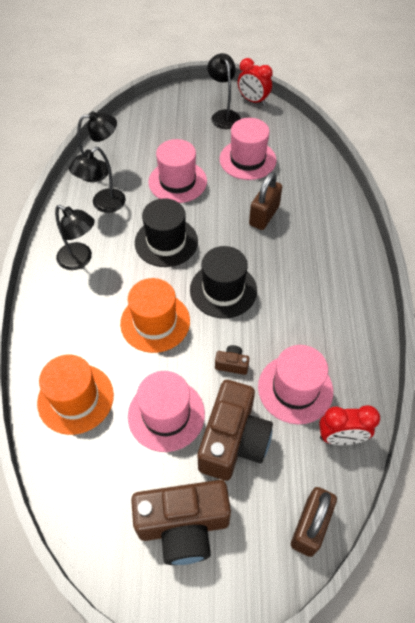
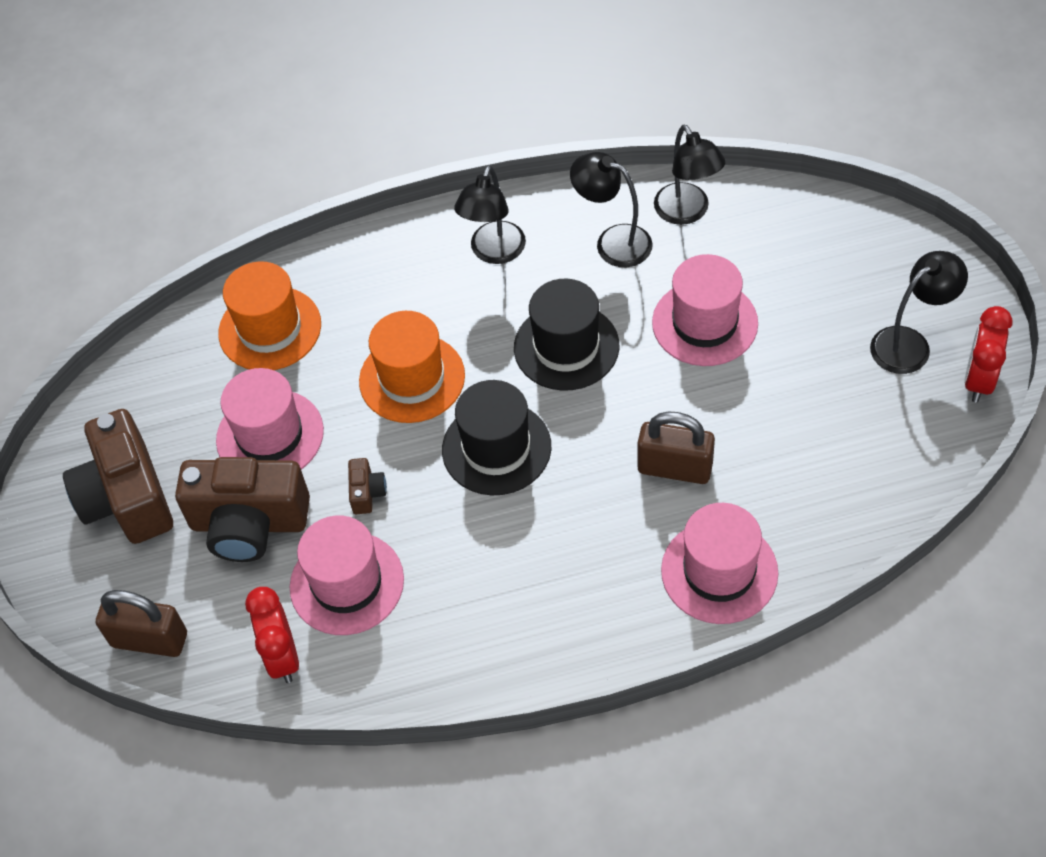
camera: 80 degrees right, 0 degrees up
pink hat [220,118,276,180] -> pink hat moved to [661,503,778,624]

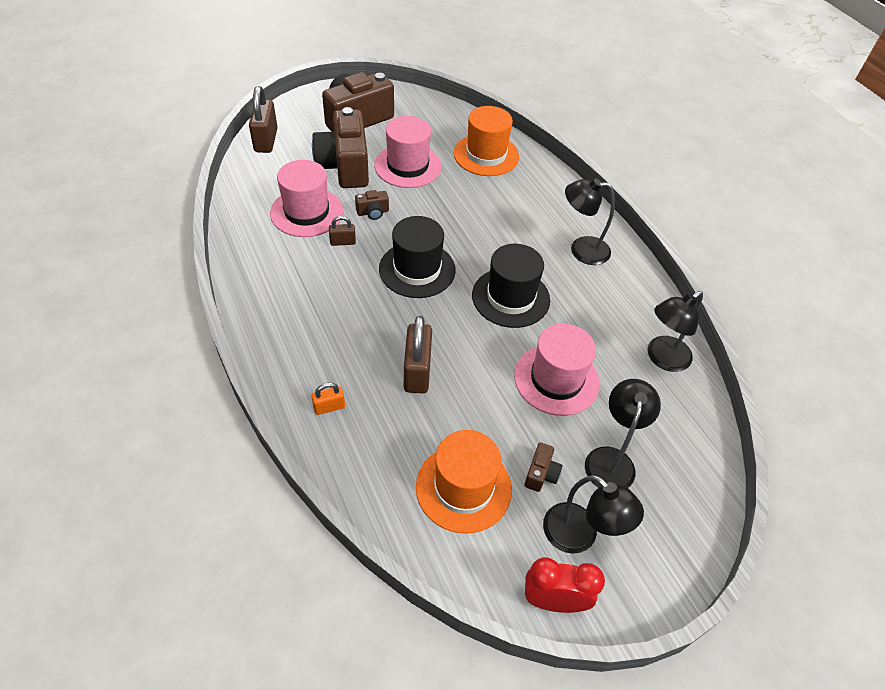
camera: 70 degrees right, 5 degrees down
red clock [245,587,299,683] -> none
orange hat [359,311,465,423] -> orange hat moved to [416,430,512,534]
black lamp [570,152,653,267] -> black lamp moved to [585,379,661,488]
pink hat [661,503,778,624] -> orange padlock [311,382,345,415]
none -> brown padlock [329,216,356,246]
none -> brown camera [524,443,562,492]

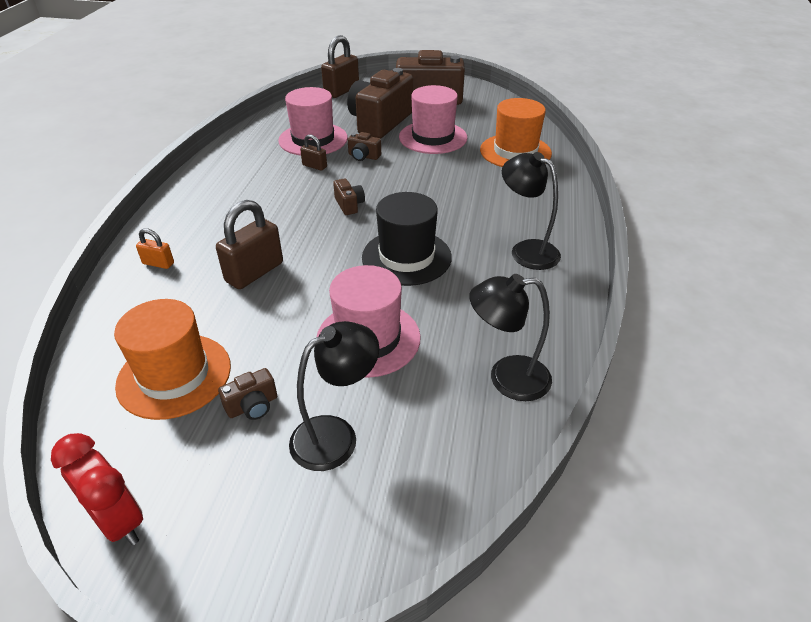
camera: 40 degrees right, 10 degrees down
black hat [379,216,456,298] -> brown camera [333,178,365,215]
black lamp [543,475,644,554] -> none

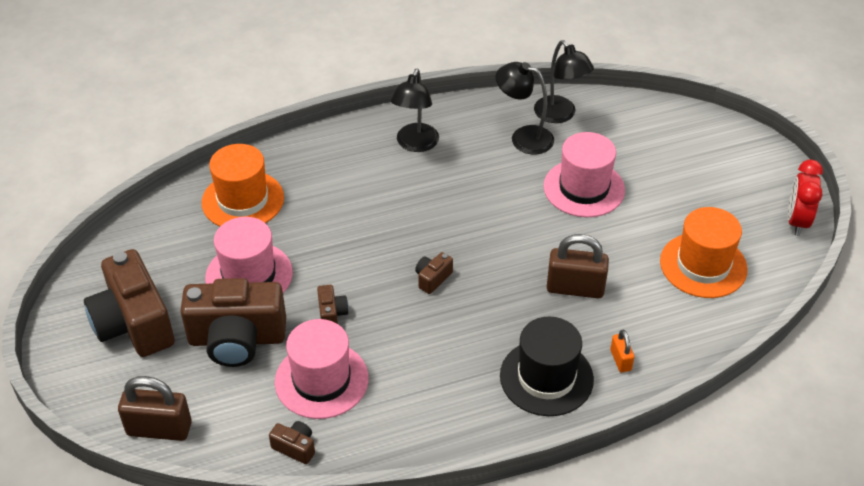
camera: 120 degrees left, 5 degrees up
brown camera [218,368,277,420] -> brown camera moved to [269,421,315,464]
black lamp [289,321,379,471] -> black lamp moved to [496,62,554,154]
brown padlock [300,134,327,171] -> none
black hat [362,192,452,286] -> black hat moved to [500,317,594,416]

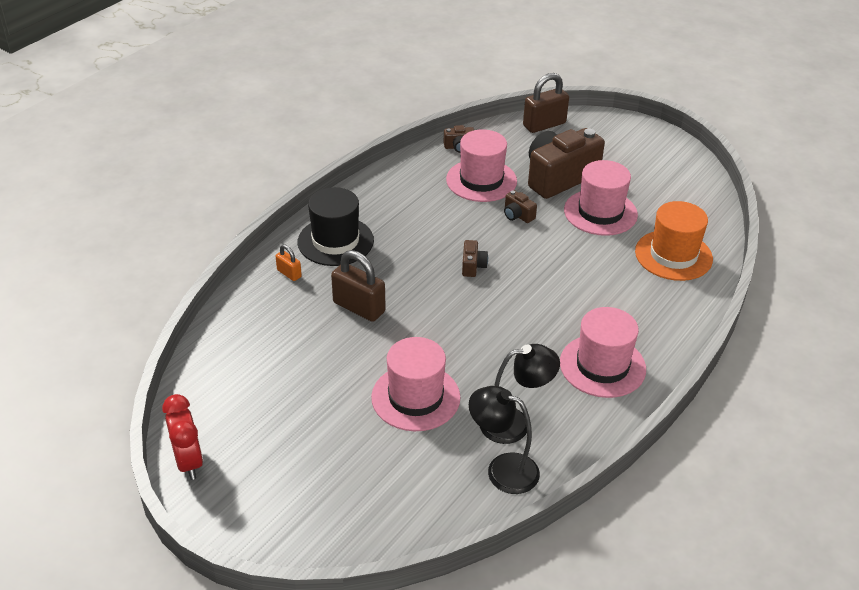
camera: 145 degrees right, 5 degrees down
brown camera [84,249,175,357] -> none
black lamp [390,68,439,152] -> pink hat [560,307,646,398]
brown padlock [547,234,609,298] -> brown padlock turned 60 degrees clockwise [331,250,386,322]
orange hat [660,207,748,298] -> none

